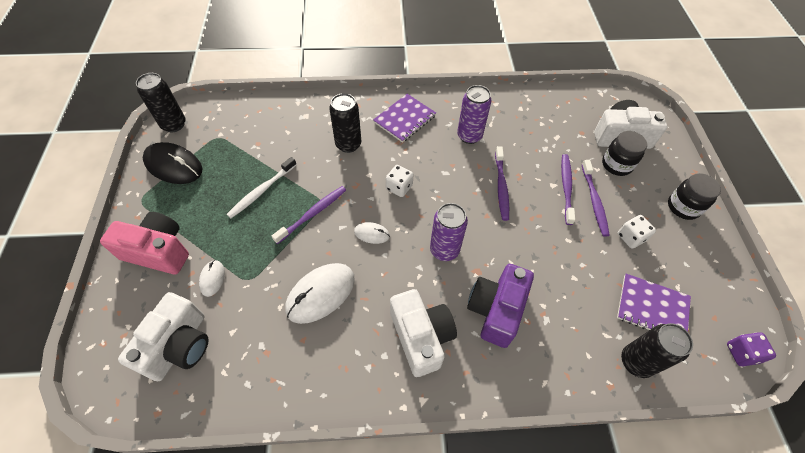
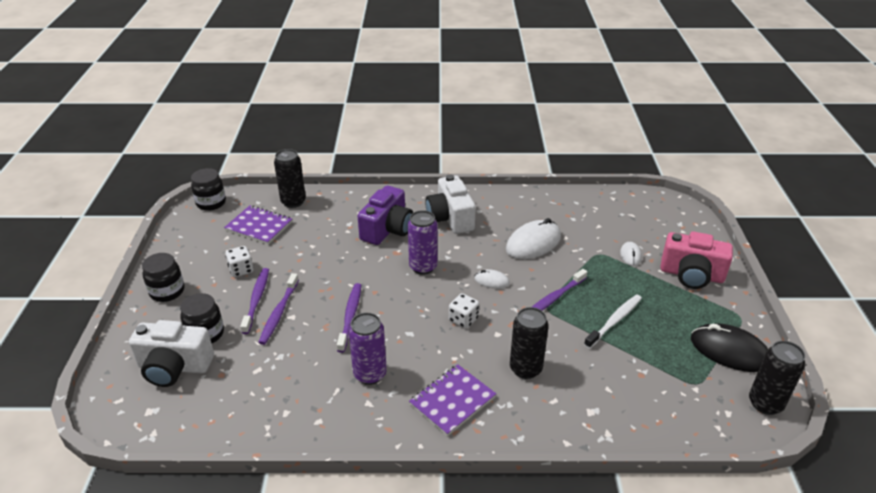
camera: 175 degrees left, 20 degrees down
white camera [118,292,209,381] -> none
purple dice [727,332,776,366] -> black jar [191,168,226,211]

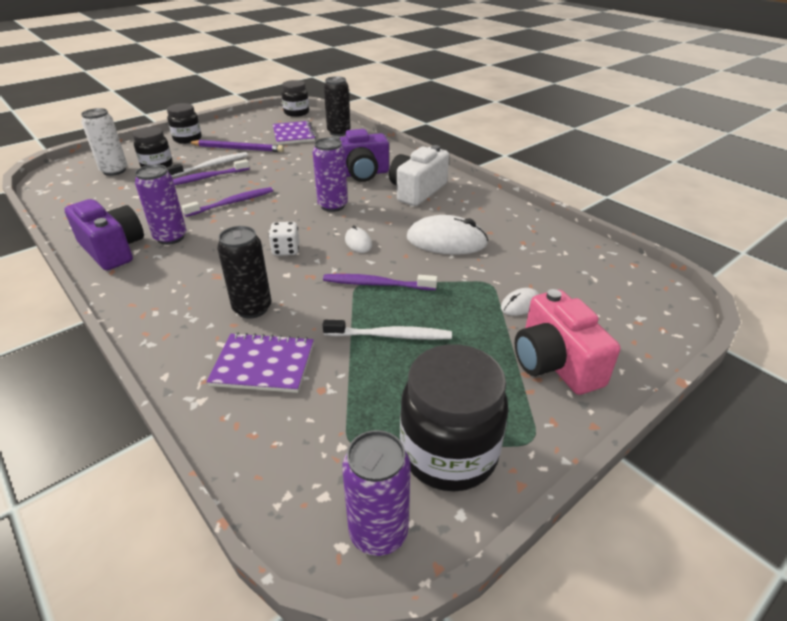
camera: 50 degrees right, 0 degrees up
white camera [129,320,214,387] -> white can [81,108,127,176]
white dice [225,246,254,277] -> purple pencil [188,140,284,152]
purple toothbrush [240,268,269,334] -> white toothbrush [167,152,248,177]
purple notebook [409,364,496,436] -> purple notebook moved to [207,333,314,393]
black mouse [691,323,768,372] -> black jar [400,344,508,492]
black can [749,341,805,415] -> purple can [342,430,411,556]
none -> purple camera [64,199,144,270]

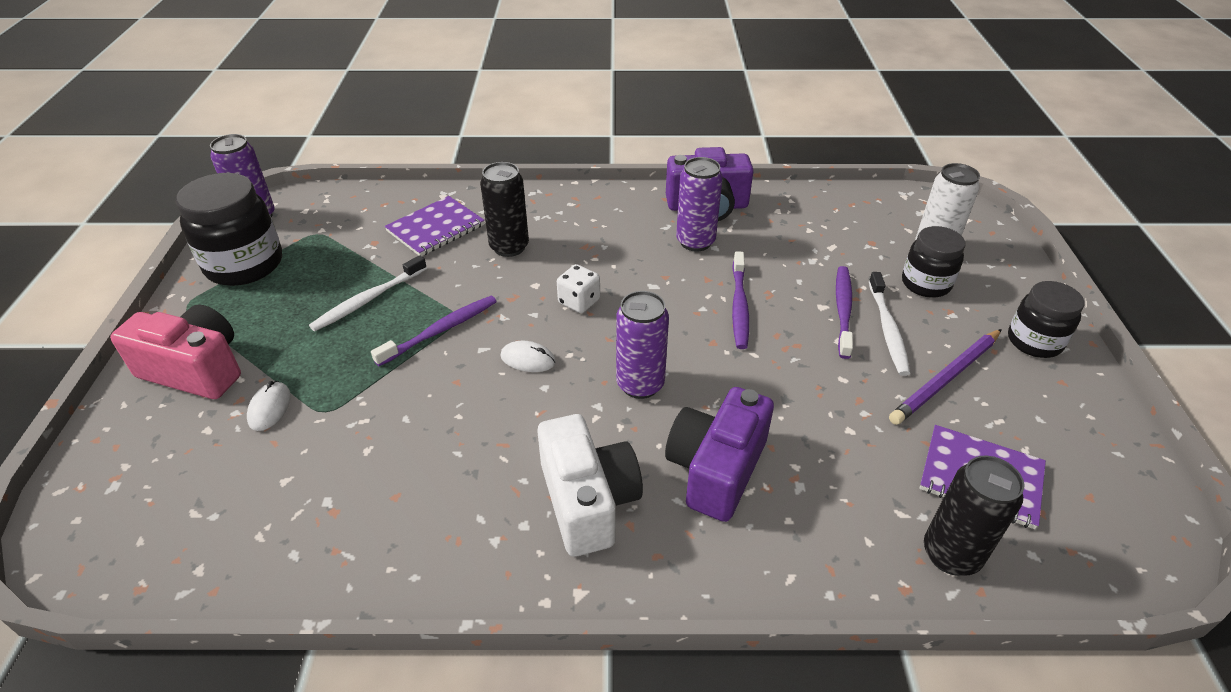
camera: 130 degrees right, 5 degrees up
black jar [281,80,309,117] -> none
white mouse [407,215,488,255] -> none

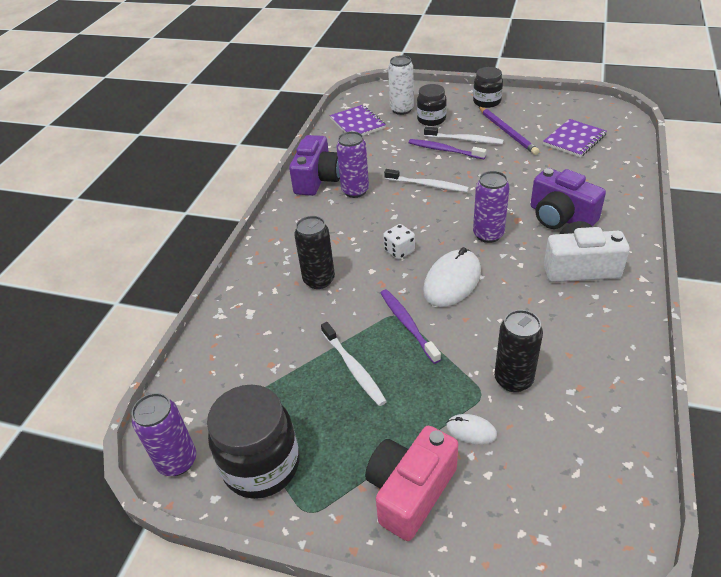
camera: 70 degrees left, 0 degrees up
purple notebook [385,196,485,256] -> purple notebook moved to [330,105,386,135]
white mouse [500,341,556,372] -> white mouse [423,247,481,307], size x1.98
purple toothbrush [732,251,749,349] -> white toothbrush [384,169,469,192]
black can [924,456,1024,576] -> black can moved to [494,310,543,392]

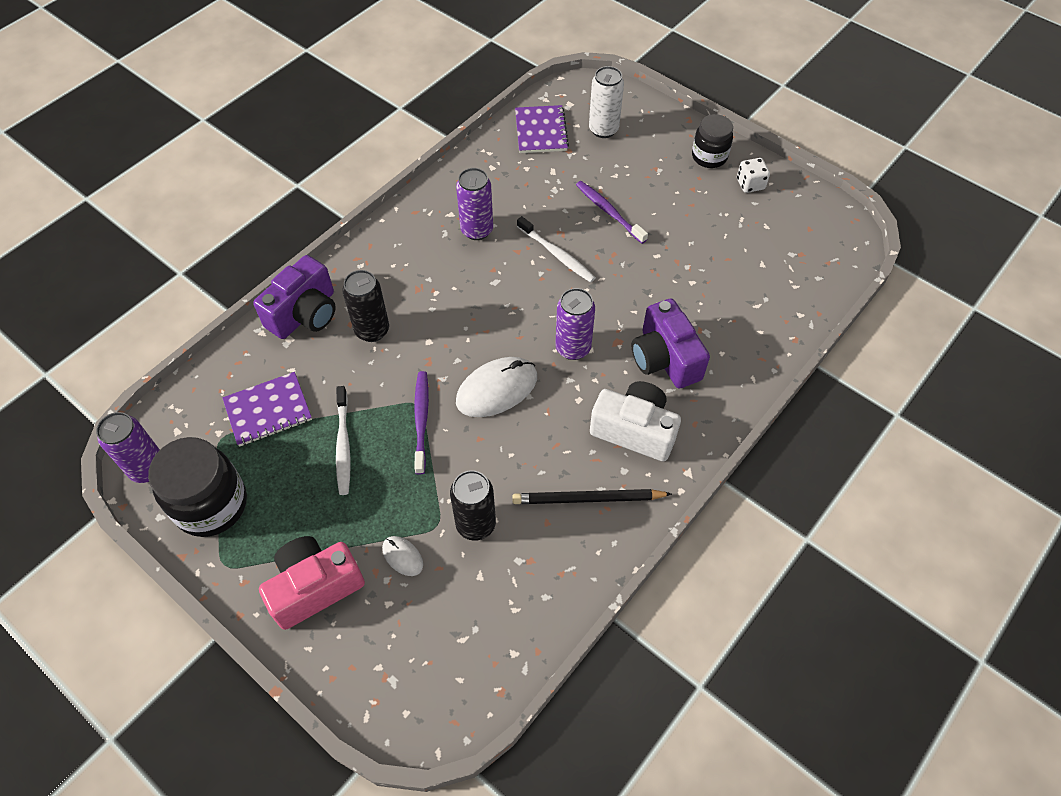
camera: 20 degrees right, 15 degrees up
purple camera [289,135,340,196] -> purple camera moved to [253,255,336,339]
white dice [383,224,415,260] -> white dice moved to [737,158,770,193]
black jar [417,84,447,126] -> none
white toothbrush [424,127,504,144] -> none
purple pencil [478,106,539,155] -> none
purple notebook [543,119,607,157] -> purple notebook moved to [222,372,312,447]
none -> black pencil [512,489,672,504]

